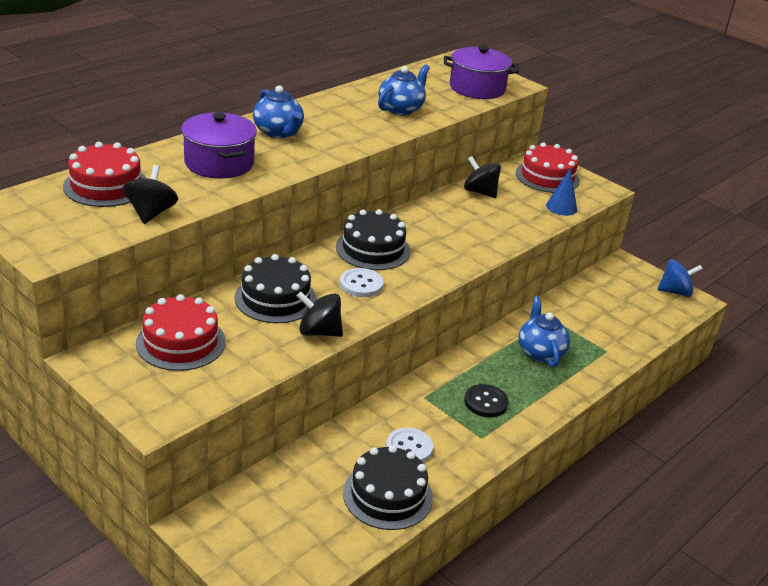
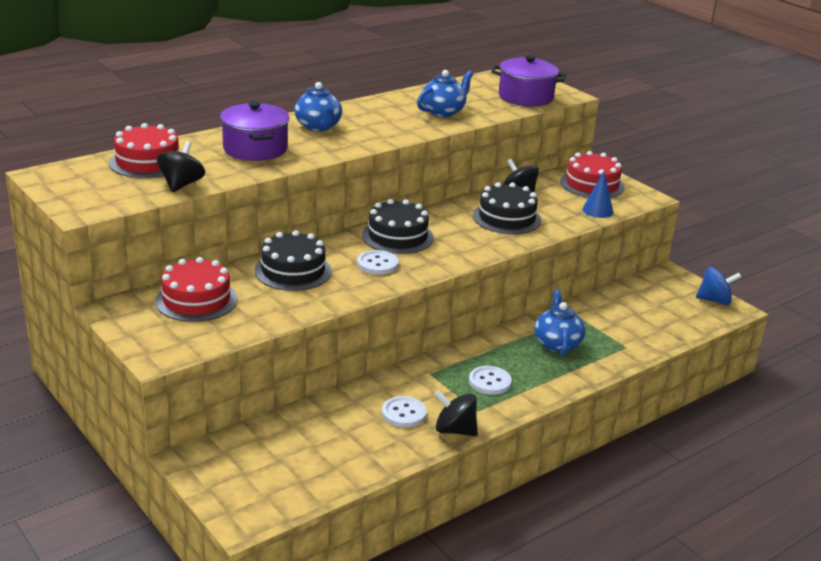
camera: 10 degrees right, 5 degrees down
black spinning top [297,292,343,337] -> black spinning top moved to [434,390,478,436]
black cake [343,445,433,530] -> black cake moved to [473,182,541,234]
black button [464,384,509,417] -> white button [469,366,512,395]

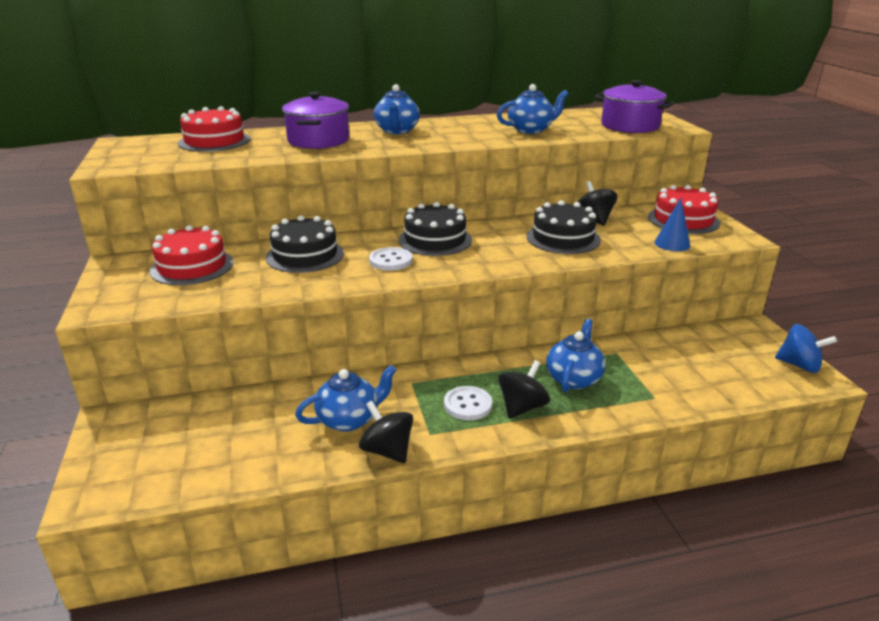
camera: 25 degrees right, 0 degrees up
black spinning top [157,141,205,192] -> black spinning top moved to [498,360,550,419]
white button [382,396,427,428] -> blue teapot [295,365,397,432]

